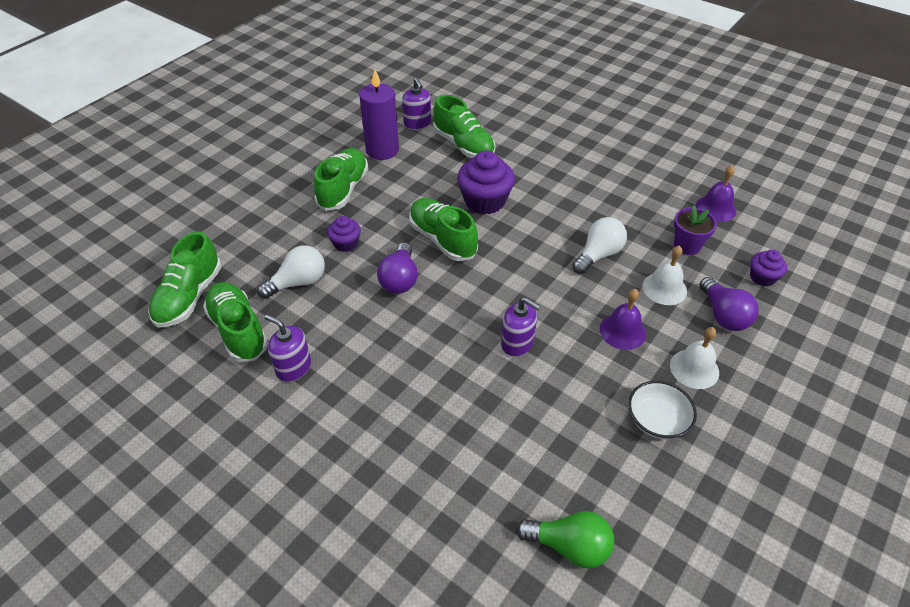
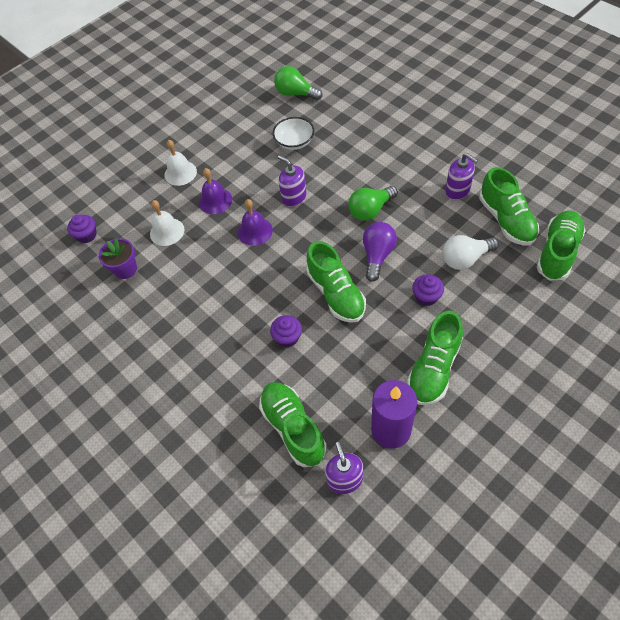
camera: 165 degrees left, 10 degrees up
purple cupcake [457,150,515,215] -> purple cupcake [270,315,302,347], size x0.55
white light bulb [572,217,627,274] -> none
white bowl [628,381,697,439] -> white bowl moved to [273,117,314,150]
purple bell [696,165,736,222] -> purple bell moved to [238,199,273,246]
purple light bulb [699,277,759,331] -> none
none -> green light bulb [348,186,398,221]

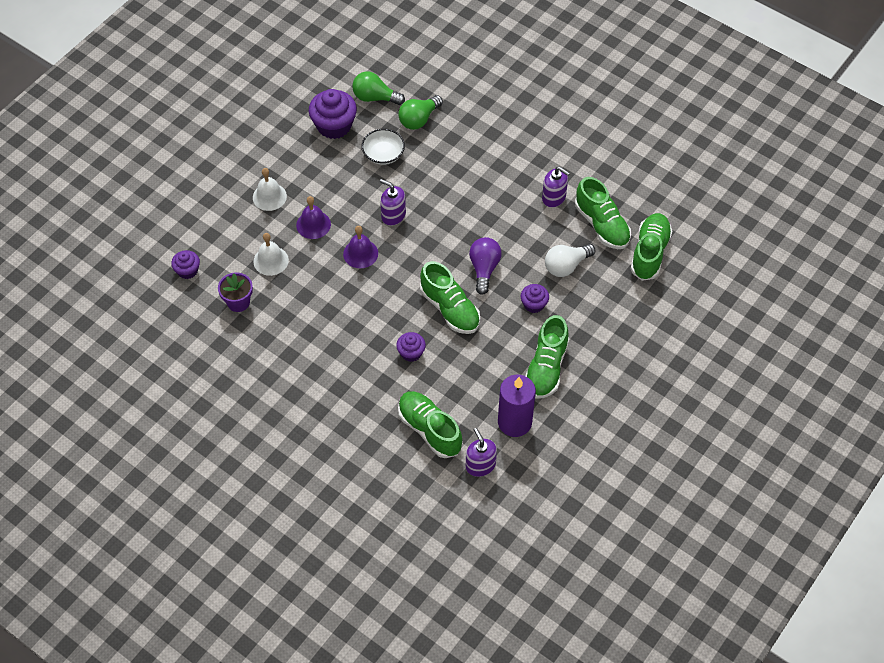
camera: 15 degrees left, 0 degrees up
green light bulb [348,186,398,221] -> green light bulb moved to [398,95,443,130]
none -> purple cupcake [309,89,357,139]

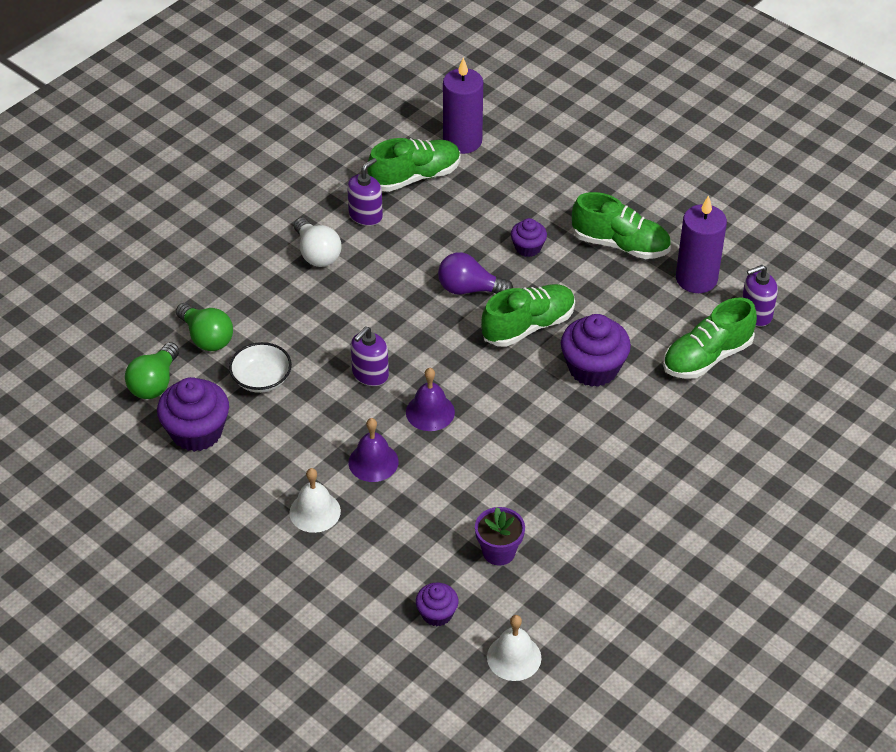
camera: 85 degrees left, 10 degrees down
white bell [253,233,289,276] -> white bell moved to [487,615,541,681]
purple cupcake [396,332,426,362] -> purple cupcake [561,314,631,387], size x1.80
white light bulb [545,244,595,277] -> white light bulb moved to [294,218,342,267]
green shoe [630,213,672,281] -> purple candle [443,57,483,154]

